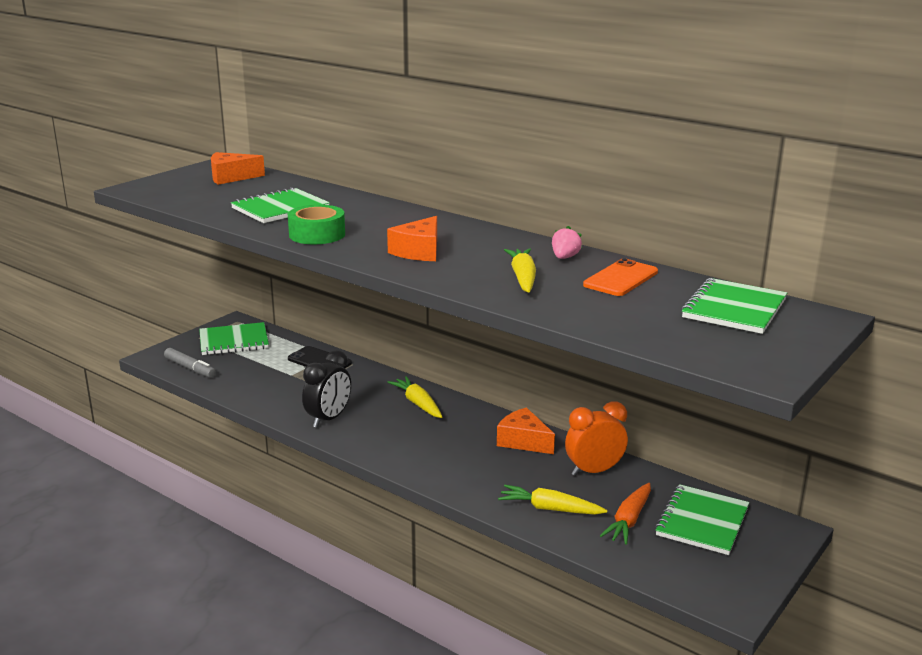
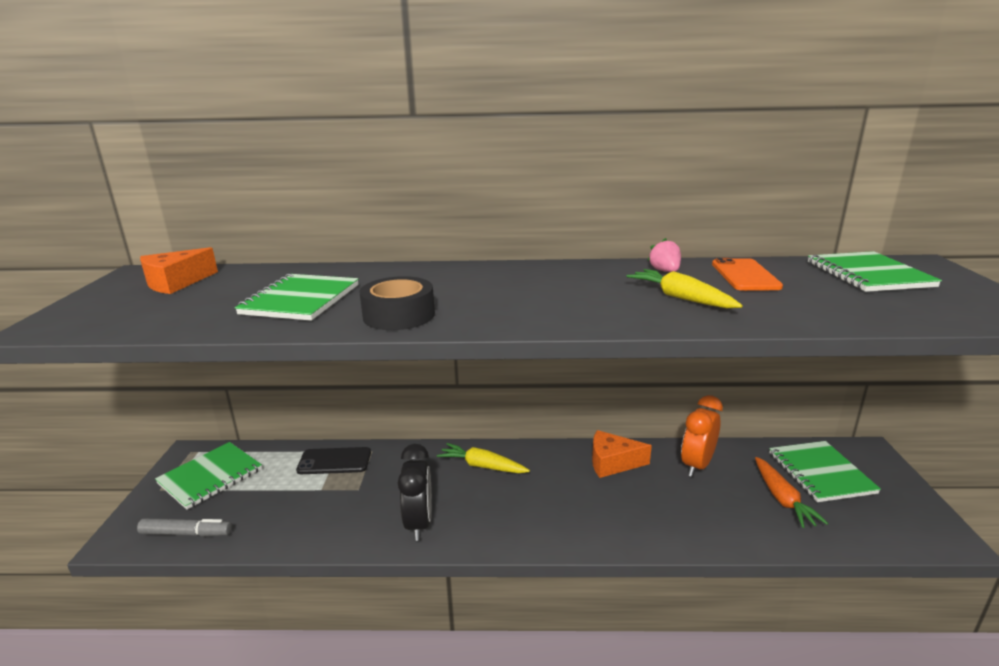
camera: 35 degrees left, 0 degrees up
green tape [288,205,345,244] -> black tape [360,276,435,330]
orange cheese [387,216,437,261] -> none
yellow carrot [498,485,607,515] -> none

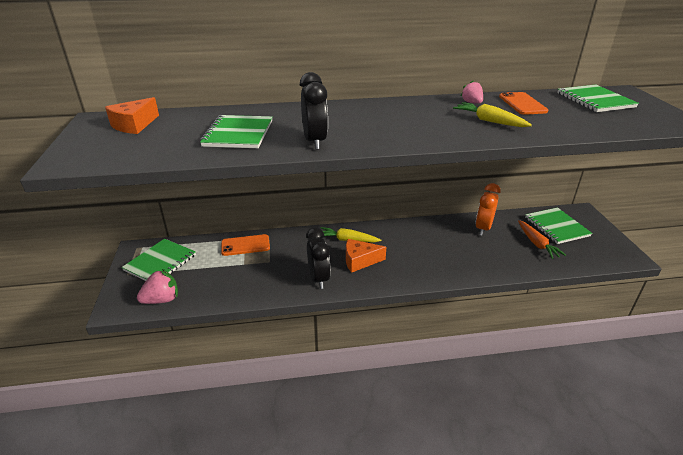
camera: 10 degrees left, 10 degrees up
grey marker [137,518,232,537] -> pink strawberry [137,269,178,304]
black phone [296,447,371,474] -> orange phone [221,234,270,256]
black tape [360,276,435,330] -> black clock [300,72,328,150]
orange cheese [592,430,652,478] -> orange cheese moved to [346,239,386,273]

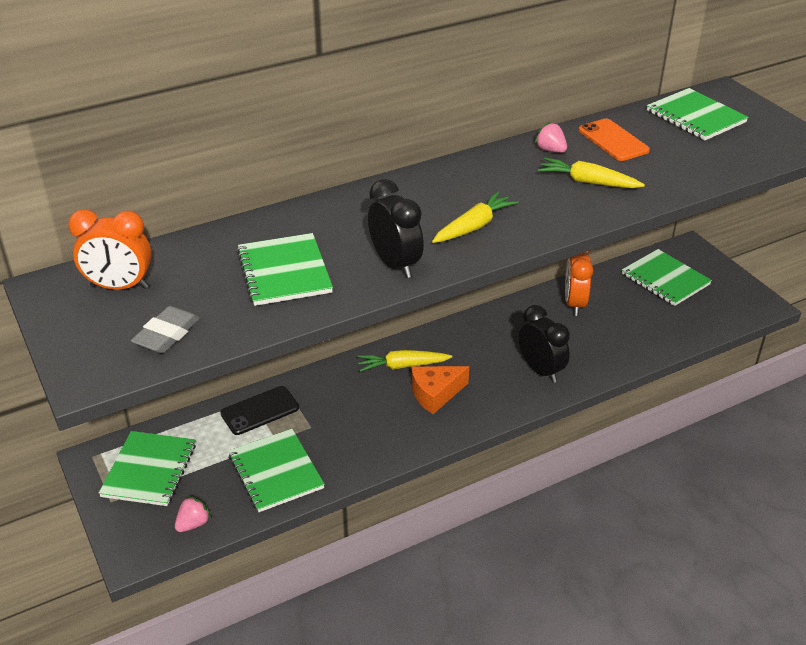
camera: 20 degrees left, 5 degrees up
orange cheese [105,97,159,134] -> orange clock [68,209,152,290]
pink strawberry [137,269,178,304] -> pink strawberry [175,496,211,532], size x0.65
orange phone [221,234,270,256] -> black phone [220,386,299,435]
black clock [306,228,331,289] -> black clock moved to [519,305,570,383]
orange carrot [518,220,566,259] -> none
none -> grey eraser [131,306,200,353]
none -> green notebook [229,429,325,512]
none -> yellow carrot [432,192,518,243]

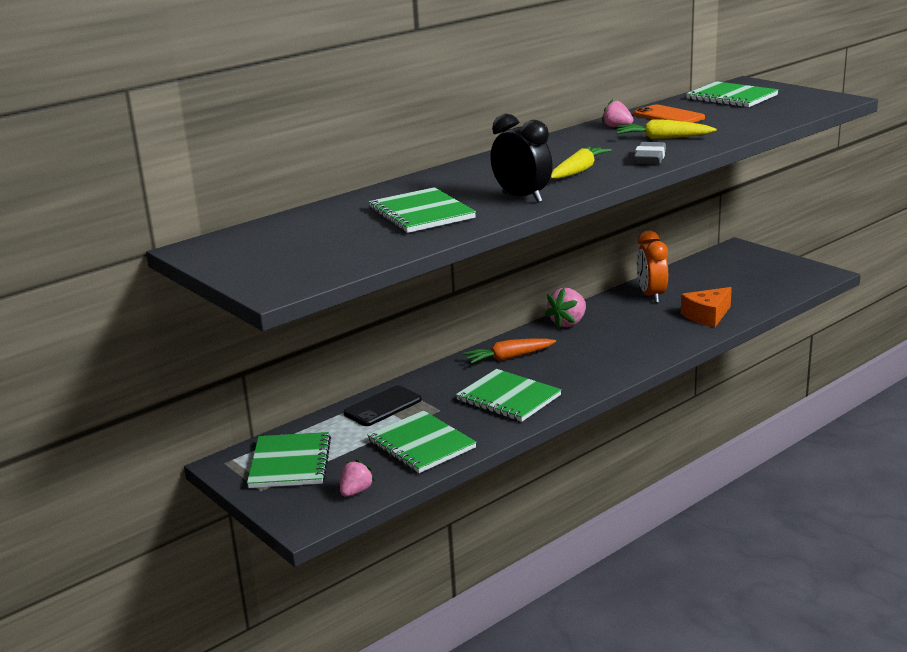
camera: 10 degrees left, 15 degrees down
orange clock [68,209,152,290] -> none
grey eraser [131,306,200,353] -> grey eraser moved to [634,142,666,164]
yellow carrot [357,350,452,372] -> orange carrot [463,339,556,364]
orange cheese [411,366,469,414] -> orange cheese moved to [681,287,732,327]
black clock [519,305,570,383] -> none
green notebook [622,249,712,306] -> green notebook moved to [456,369,562,422]
none -> pink strawberry [545,288,586,329]

